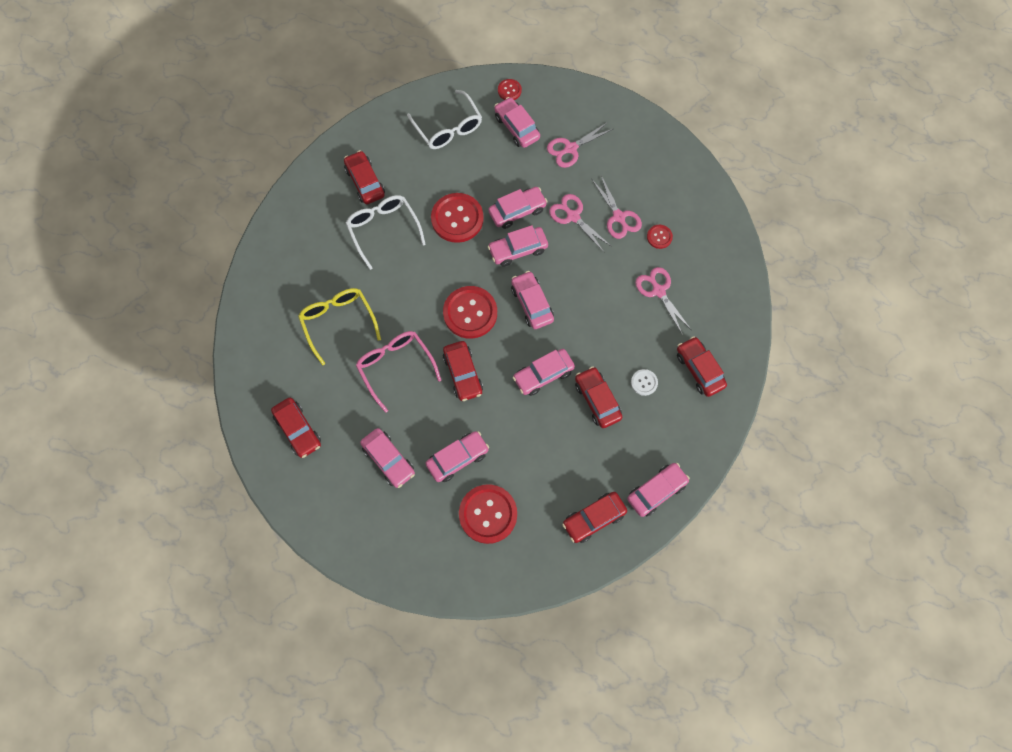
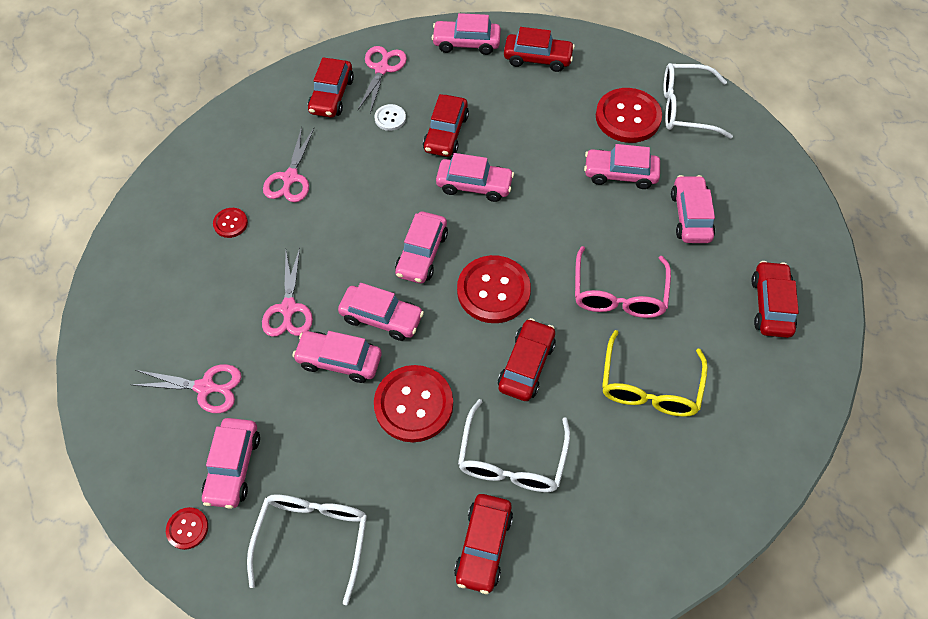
camera: 140 degrees left, 10 degrees down
red car [443,341,483,401] -> red car moved to [498,318,556,401]
pink scissors [592,176,642,239] -> pink scissors moved to [358,46,407,113]
none -> white glasses [663,63,733,139]

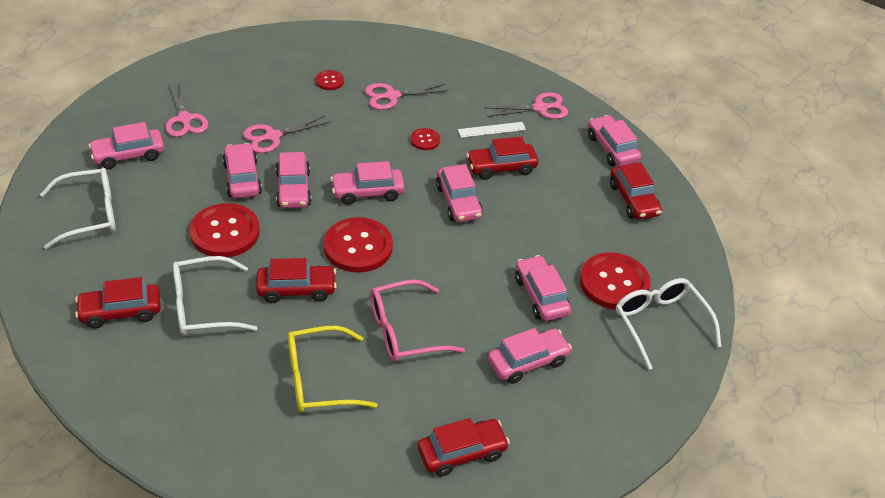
camera: 60 degrees right, 15 degrees down
red button [166,507,208,550] -> red button moved to [410,128,440,150]
red car [308,57,354,118] -> none
white button [374,104,406,131] -> white ruler [458,122,526,138]

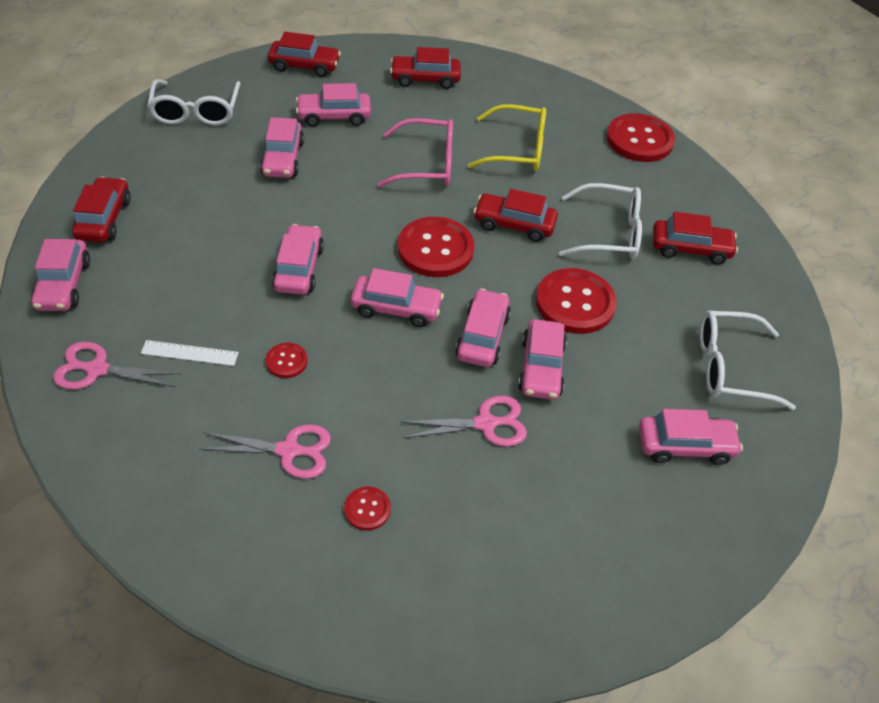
camera: 160 degrees left, 5 degrees up
pink scissors [165,83,208,137] -> none
red car [466,136,538,180] -> red car moved to [268,32,341,77]
red button [580,252,651,310] -> red button moved to [607,113,675,162]

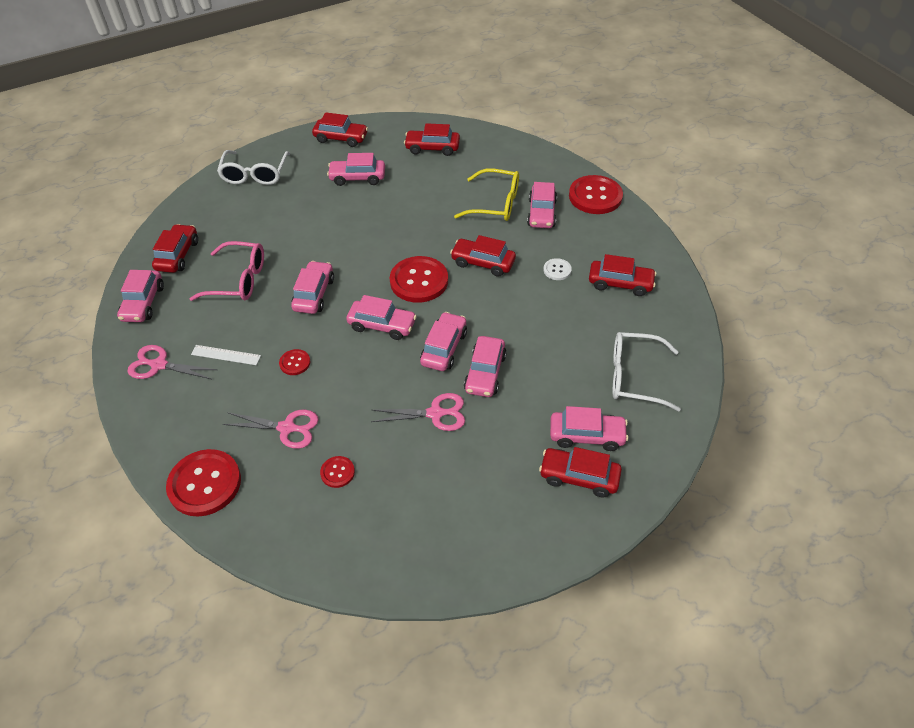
camera: 10 degrees right, 0 degrees up
pink car [260,117,304,178] -> pink car moved to [527,182,557,228]
pink glasses [377,118,453,187] -> pink glasses moved to [190,241,264,301]
red button [536,268,617,334] -> red button moved to [166,449,241,517]
white glasses [559,183,642,259] -> white button [543,258,572,280]
none -> red car [539,447,622,497]

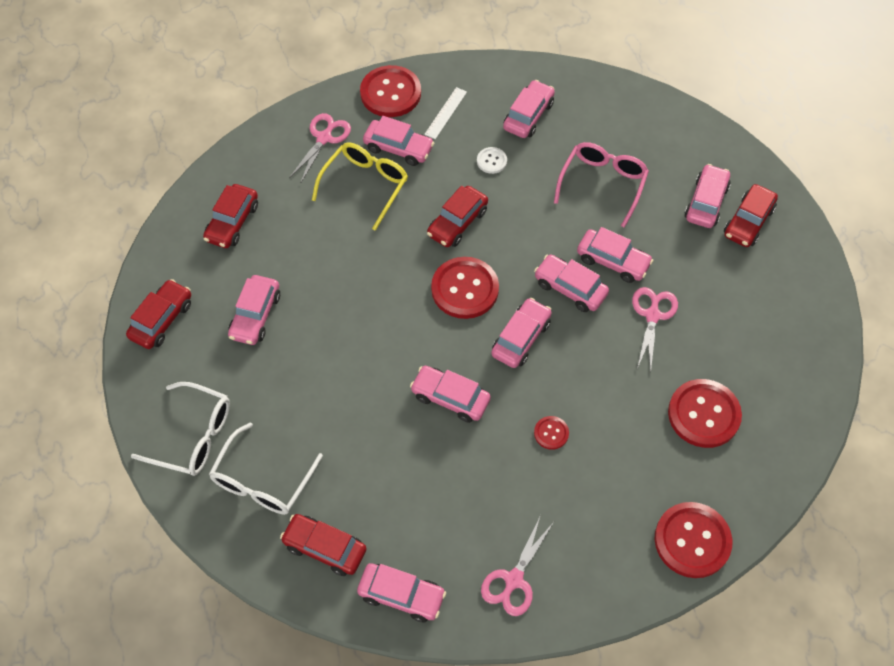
camera: 75 degrees left, 10 degrees up
pink glasses [190,241,264,301] -> pink glasses moved to [554,142,649,228]
white ruler [191,345,261,365] -> white ruler moved to [424,87,467,139]
pink scissors [223,410,318,449] -> pink scissors moved to [289,113,351,184]
red button [320,456,355,488] -> red button [668,379,742,448], size x2.08
red car [589,254,656,296] -> pink car [503,80,555,138]
white glasses [612,332,681,411] -> white glasses moved to [209,422,323,515]

